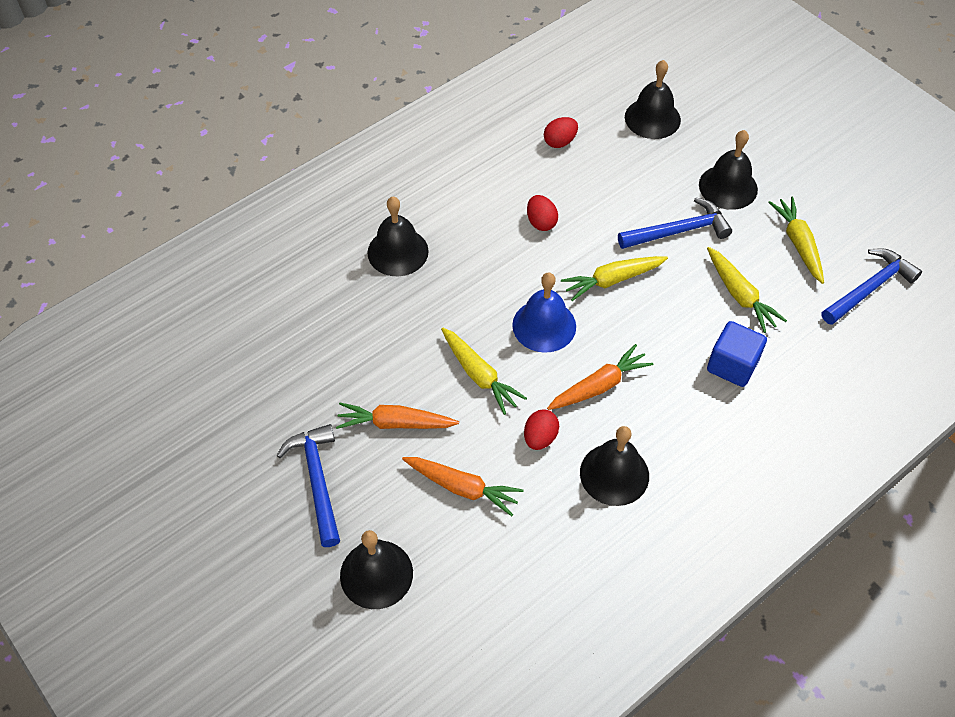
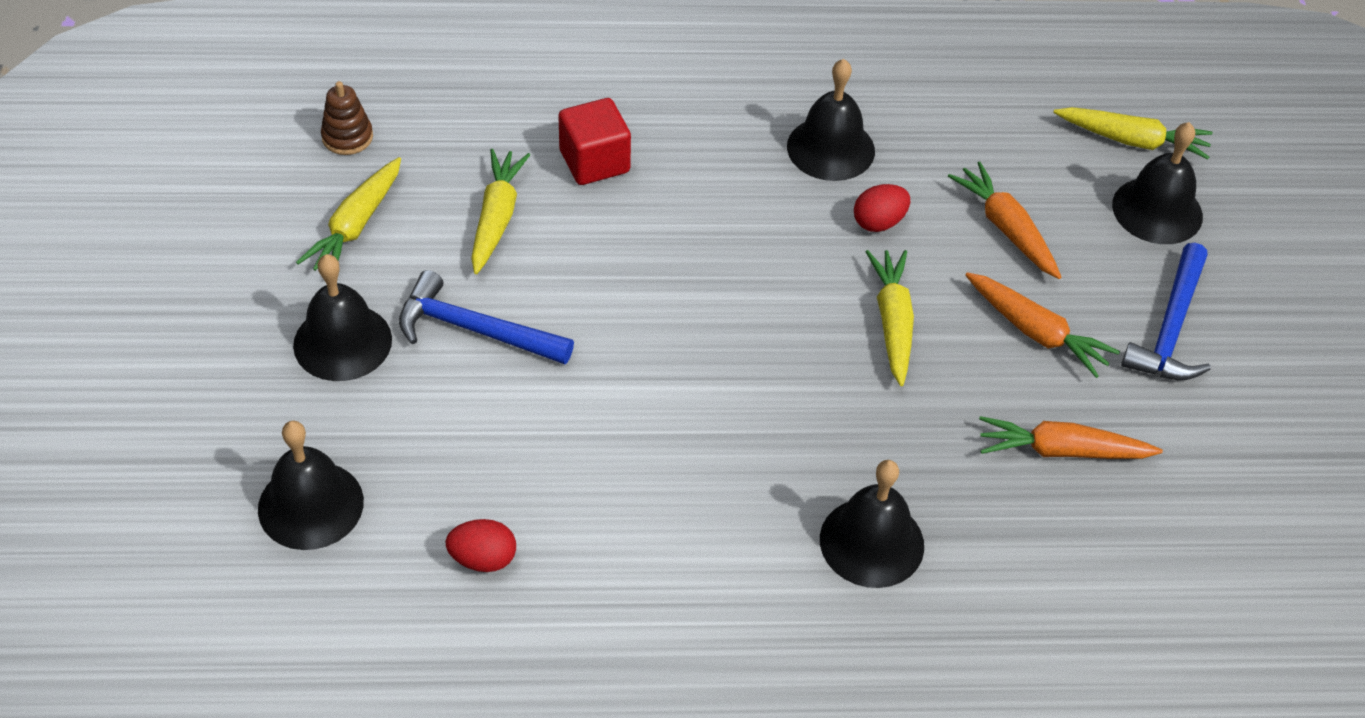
camera: 145 degrees left, 5 degrees down
blue bell [512,272,576,353] -> none
red egg [527,195,558,231] -> none
orange carrot [547,344,653,410] -> orange carrot moved to [979,416,1163,459]
yellow carrot [561,256,668,301] -> yellow carrot moved to [1053,107,1213,159]
blue cube [707,321,767,387] -> red cube [558,98,631,185]
blue hammer [822,248,922,325] -> brown stacking toy [321,81,373,155]

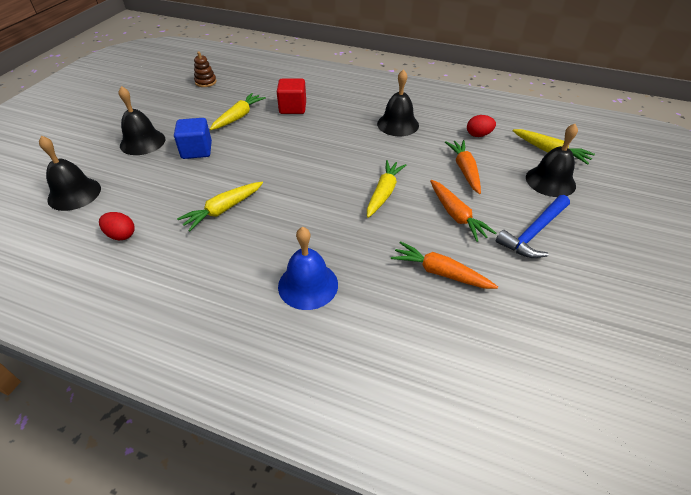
camera: 25 degrees right, 5 degrees down
yellow carrot [296,157,401,271] -> yellow carrot moved to [177,182,263,231]
blue hammer [399,270,574,364] -> blue cube [174,118,212,159]
black bell [820,460,924,588] -> blue bell [278,227,338,310]
red egg [854,184,910,232] -> red egg moved to [467,115,496,137]

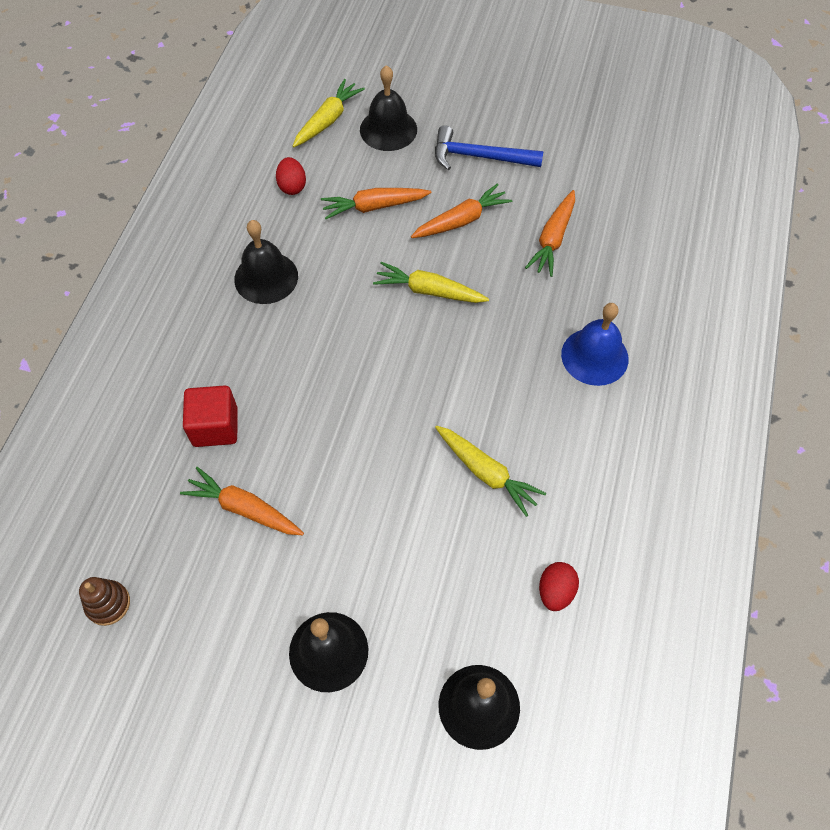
camera: 95 degrees left, 15 degrees up
blue cube [174,118,212,159] -> none
yellow carrot [210,93,266,130] -> orange carrot [180,467,304,535]
blue hammer [496,195,570,258] -> blue hammer turned 150 degrees clockwise [435,125,544,170]

